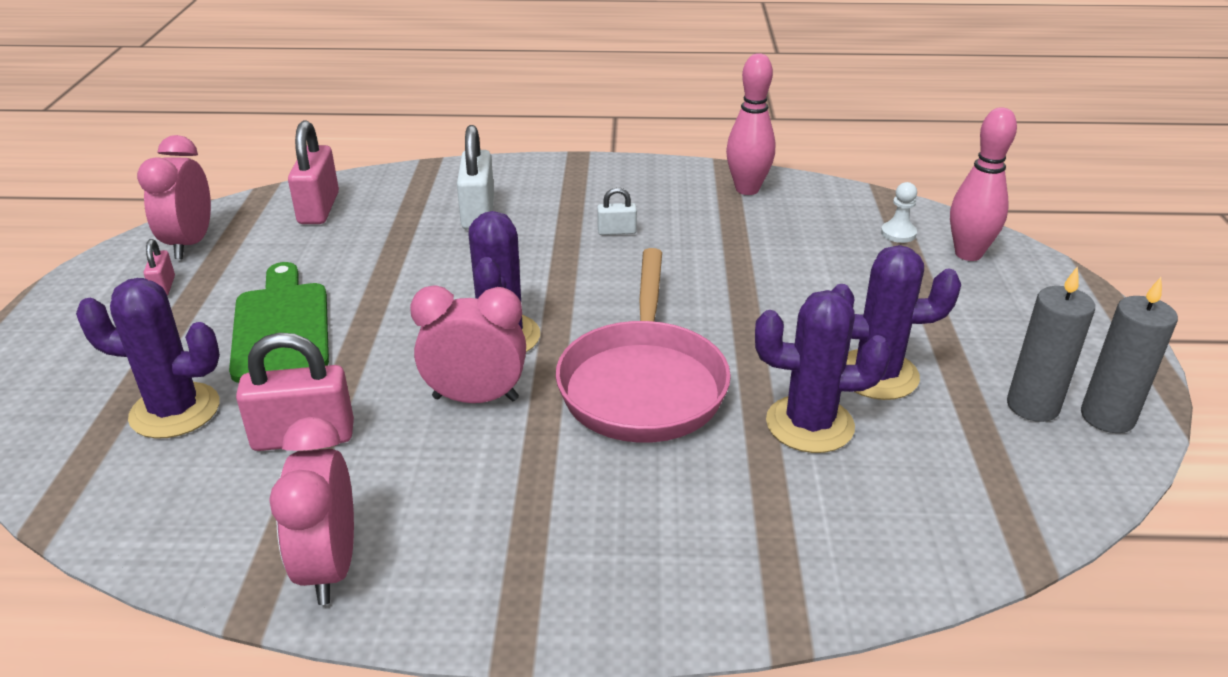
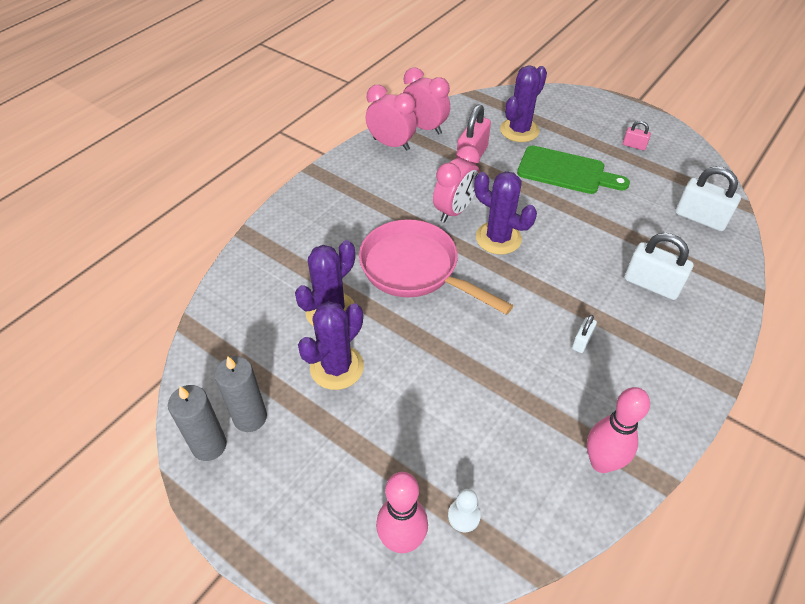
camera: 125 degrees right, 15 degrees up
pink clock [137,135,211,259] -> pink clock moved to [403,67,450,135]
pink padlock [288,120,339,224] -> white padlock [676,166,741,231]

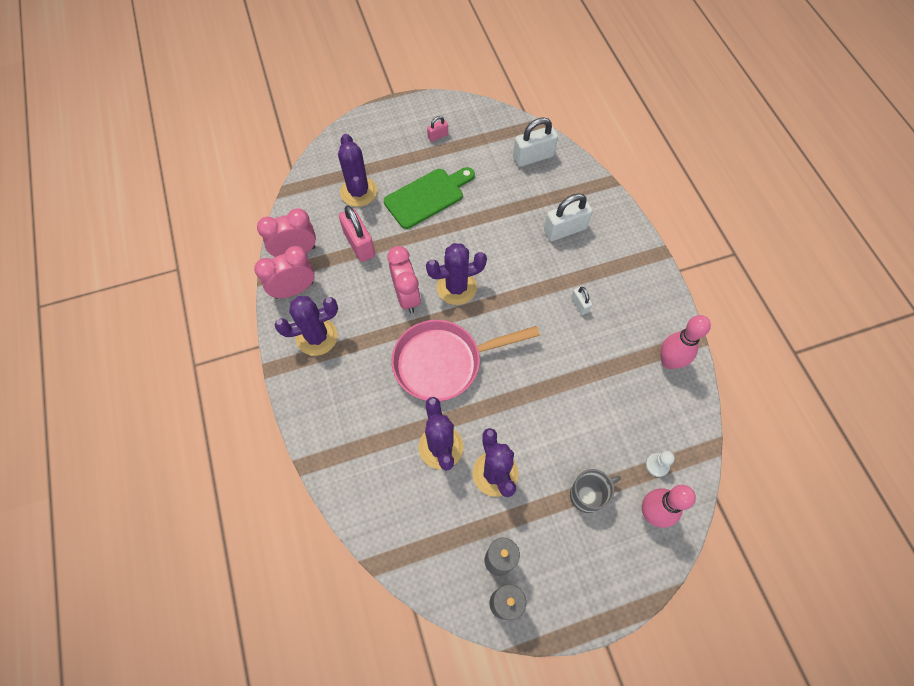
camera: 55 degrees left, 15 degrees up
none -> purple cactus [274,296,338,356]
none -> grey mug [570,469,621,513]

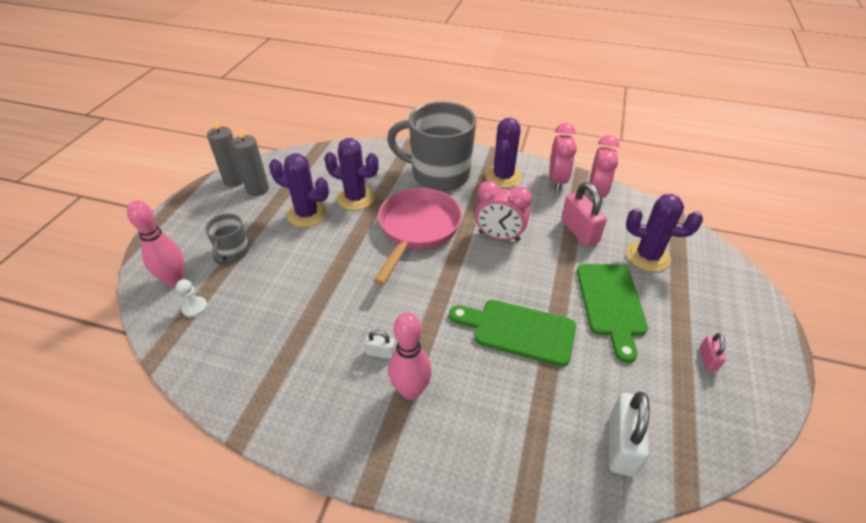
camera: 125 degrees right, 20 degrees down
pink padlock [339,205,375,262] -> pink padlock turned 60 degrees clockwise [561,182,607,247]
purple cactus [426,243,487,305] -> none
white padlock [544,193,593,241] -> none
pink bowling pin [660,315,711,369] -> pink bowling pin moved to [389,313,432,400]
none -> grey mug [387,102,477,191]
none -> green cutting board [449,300,576,367]

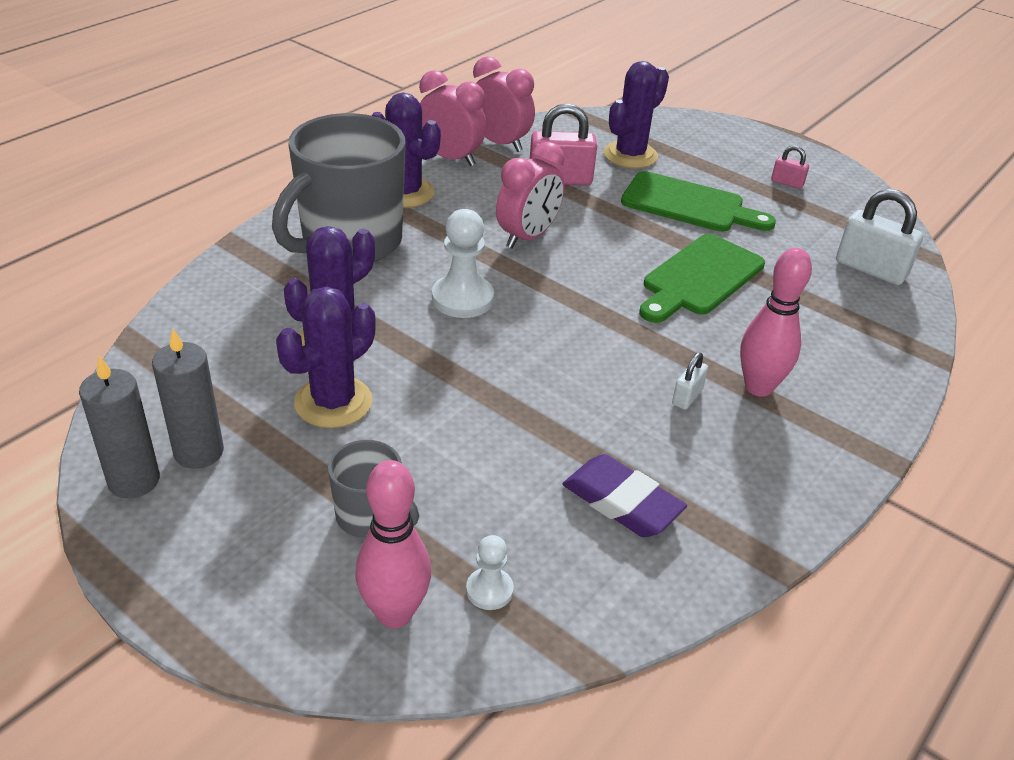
camera: 70 degrees left, 5 degrees down
pink pan [374,188,462,285] -> white pawn [432,209,494,318]
none -> purple eraser [563,454,687,537]

